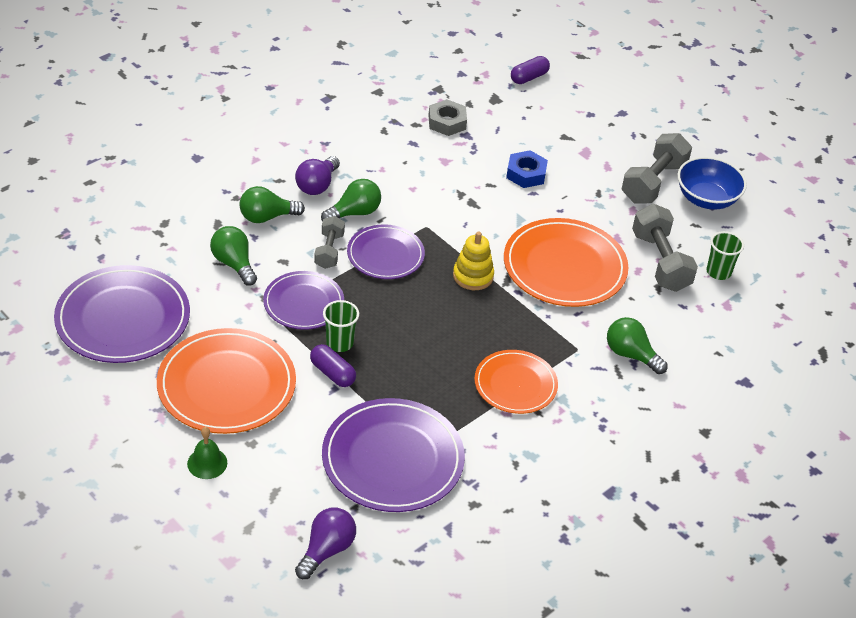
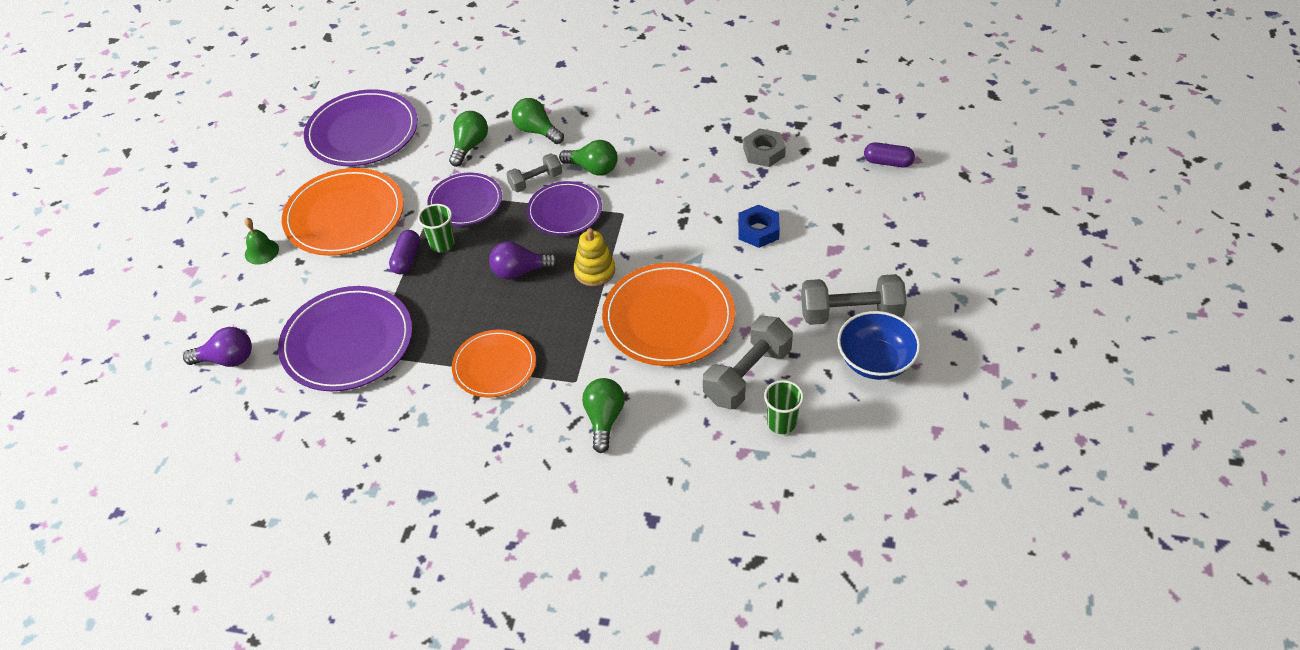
camera: 60 degrees right, 5 degrees up
purple light bulb [295,156,340,195] -> purple light bulb moved to [489,241,558,280]

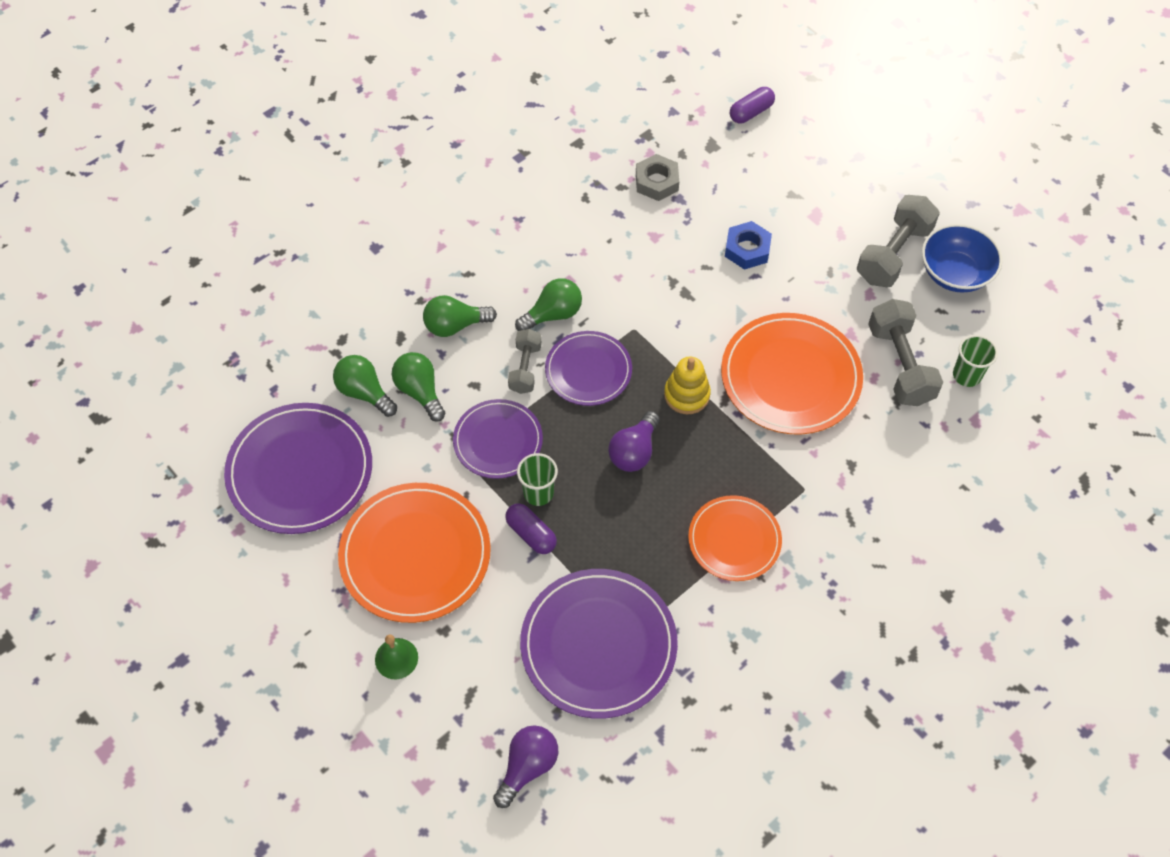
camera: 55 degrees left, 10 degrees up
green light bulb [582,378,625,453] -> green light bulb moved to [333,355,397,417]

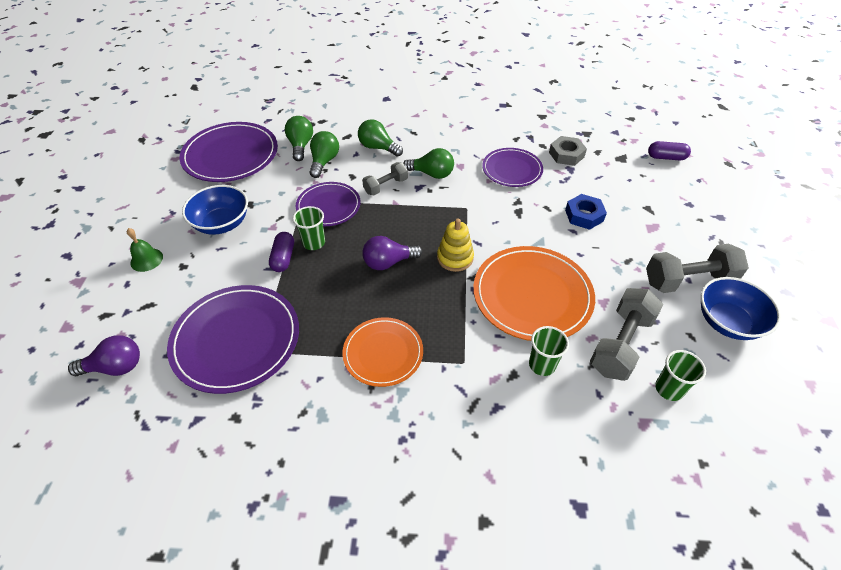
camera: 45 degrees right, 10 degrees down
orange plate [338,483,491,623] -> blue bowl [182,185,248,235]
purple plate [545,331,632,406] -> purple plate moved to [482,148,543,187]
none -> green cup [529,326,569,376]

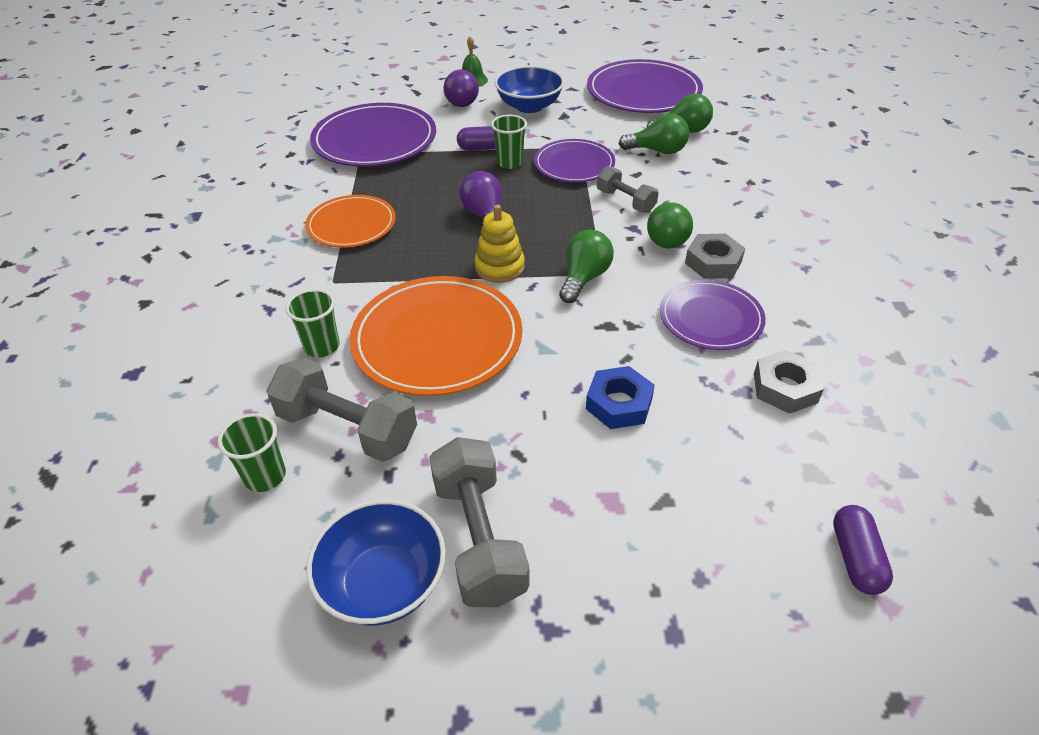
camera: 85 degrees right, 5 degrees down
purple light bulb [68,335,140,376] -> purple light bulb moved to [444,70,479,107]
green light bulb [358,119,403,157] -> green light bulb moved to [559,230,614,303]
none -> grey nut [685,234,745,279]

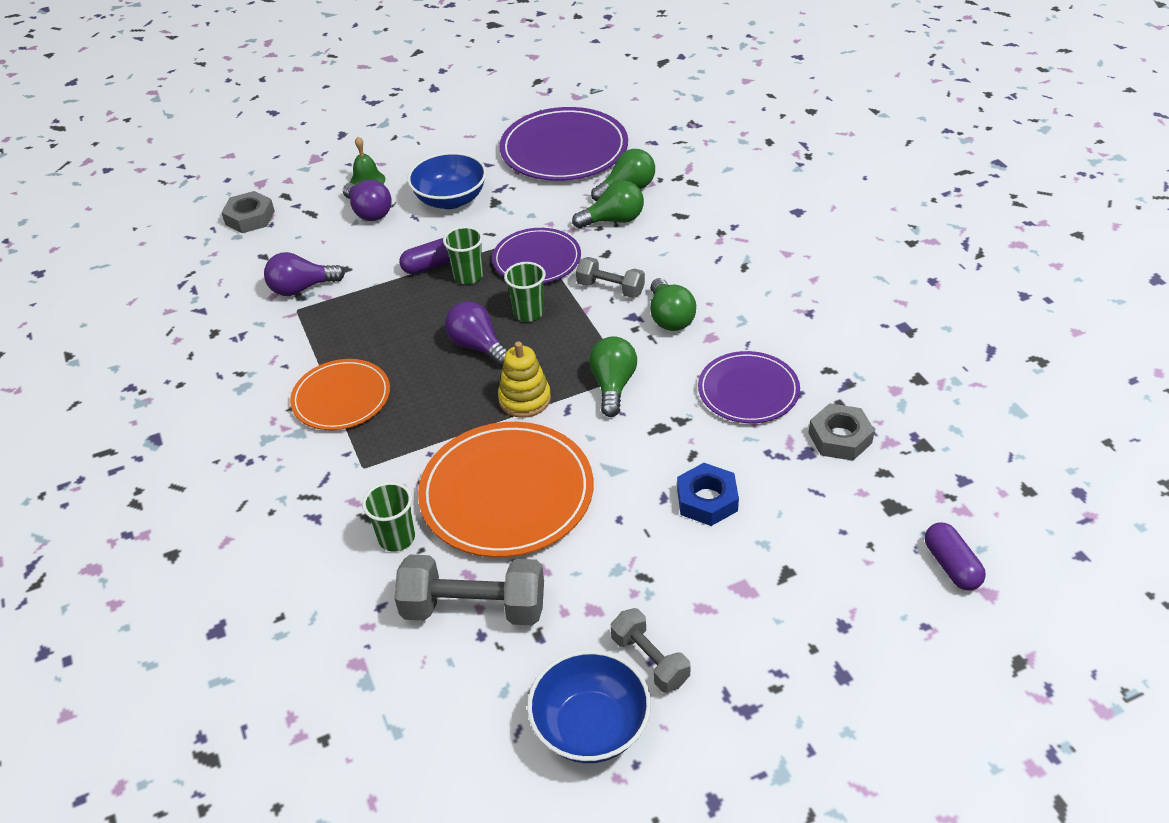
camera: 20 degrees left, 0 degrees up
green cup [218,413,286,492] -> green cup moved to [504,262,546,322]
purple plate [310,103,436,167] -> purple light bulb [264,252,345,296]
grey dumbbell [429,437,529,607] -> grey dumbbell [611,608,691,693], size x0.60
grey nut [685,234,745,279] -> grey nut moved to [221,191,275,233]

